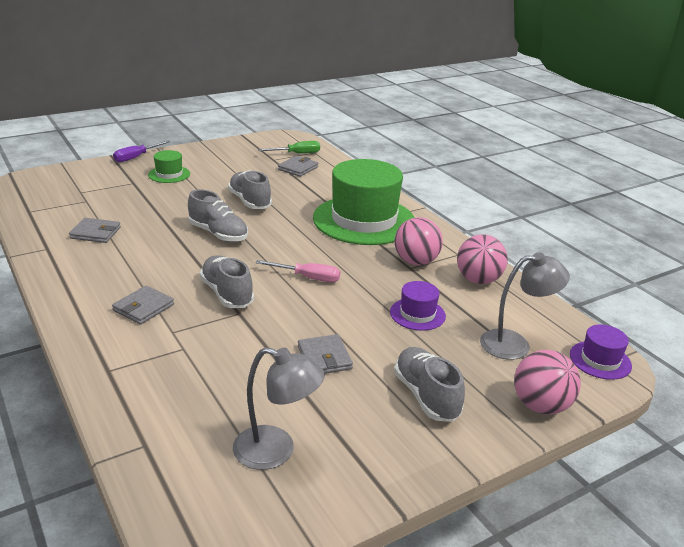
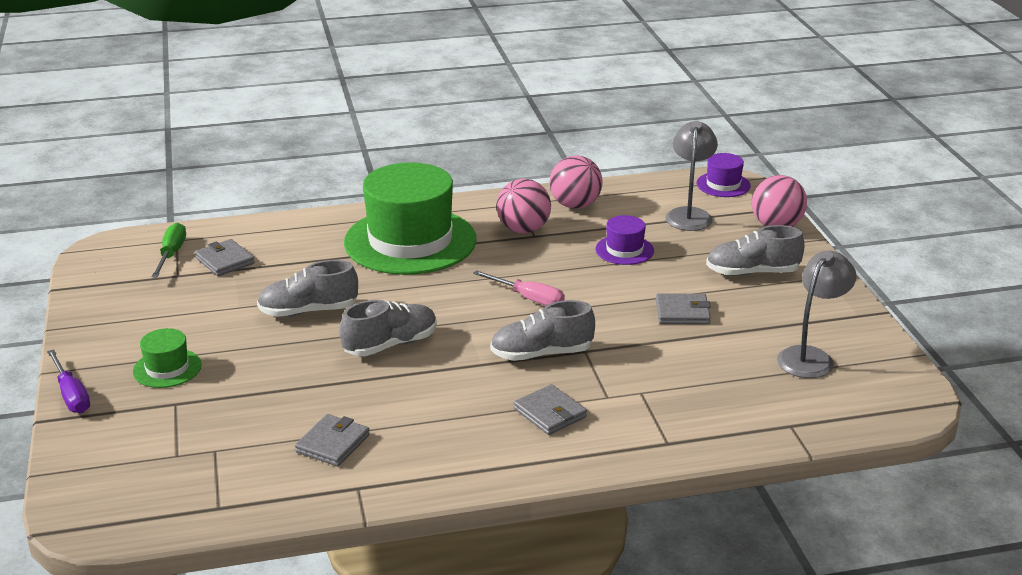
camera: 70 degrees left, 0 degrees up
pink screwdriver [255,260,341,282] -> pink screwdriver turned 90 degrees clockwise [473,270,565,306]

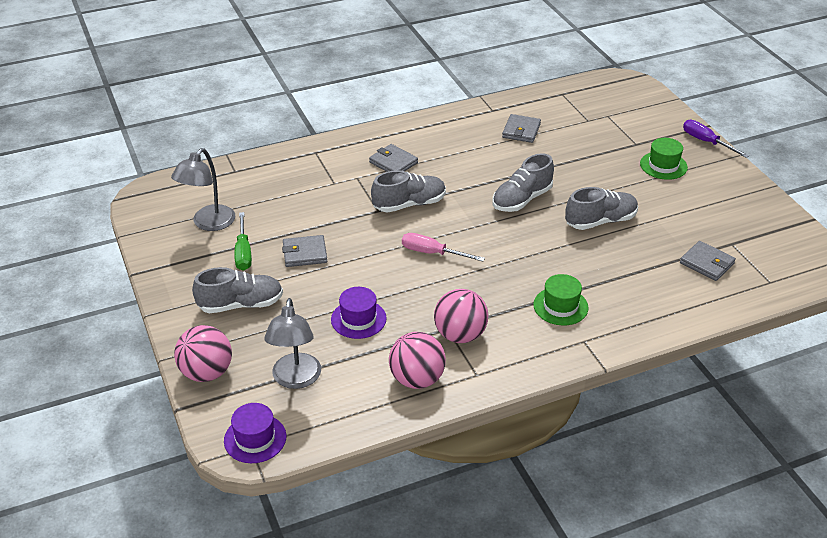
camera: 170 degrees right, 10 degrees up
green screwdriver [151,222,186,277] -> green screwdriver moved to [234,212,252,271]
green hat [344,162,476,275] -> green hat [533,274,589,325], size x0.44

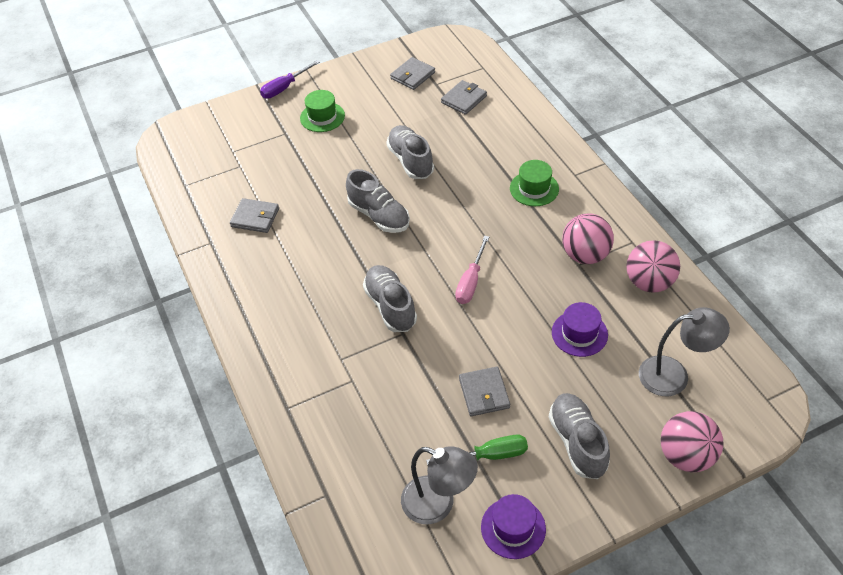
camera: 90 degrees left, 10 degrees up
purple hat [224,403,286,463] -> purple hat moved to [481,494,546,559]
grey wallet [369,144,418,172] -> grey wallet moved to [390,57,435,90]

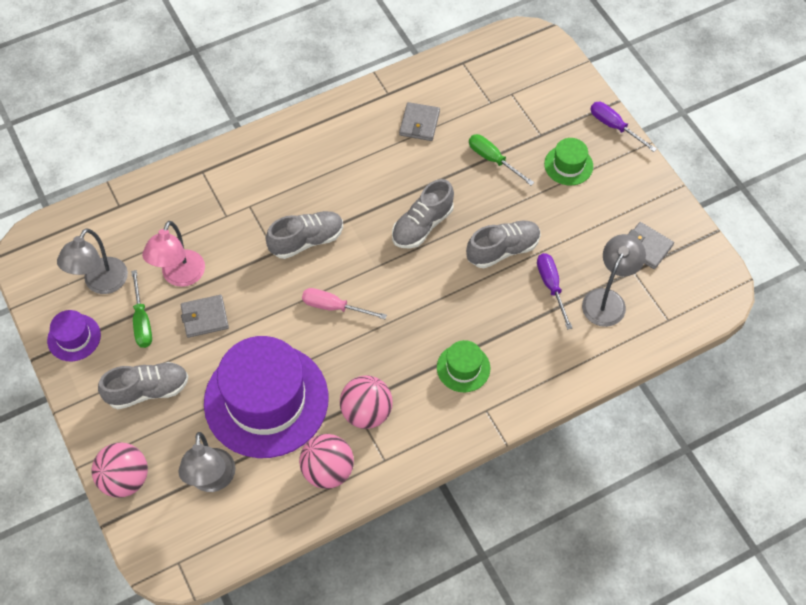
camera: 85 degrees right, 10 degrees up
grey wallet [441,80,487,115] -> grey lamp [582,234,646,327]
purple hat [552,302,608,357] -> purple hat [204,336,328,458], size x2.28
none -> pink lamp [142,221,205,287]
none -> green screwdriver [469,134,534,185]
none -> purple screwdriver [537,253,572,330]

